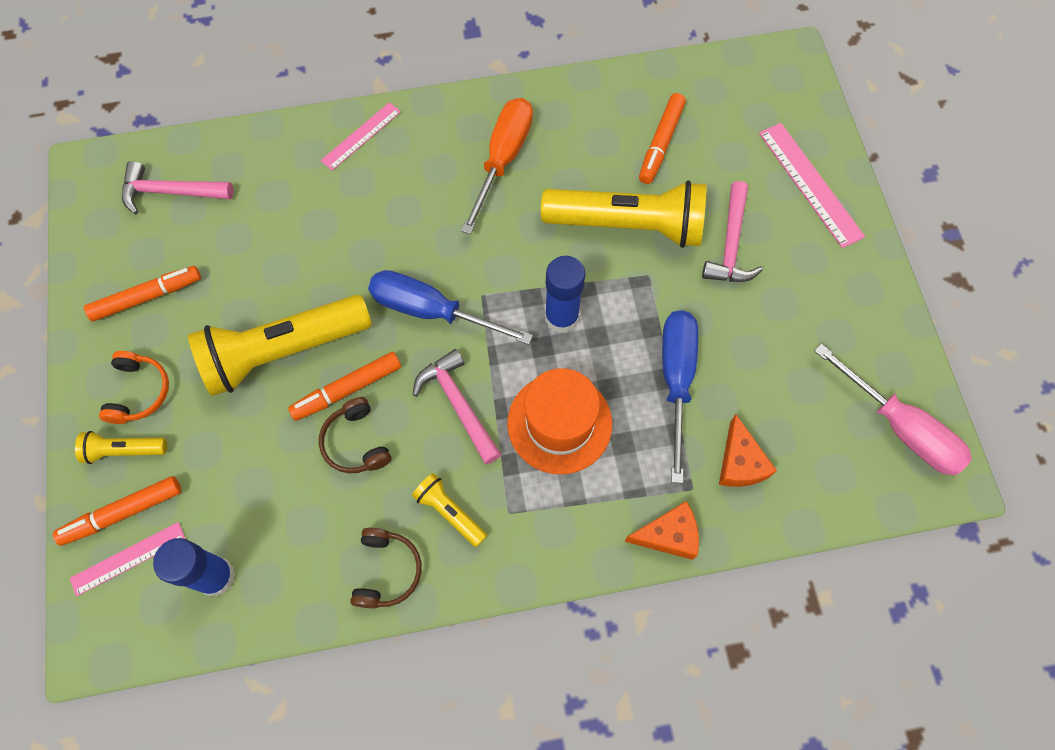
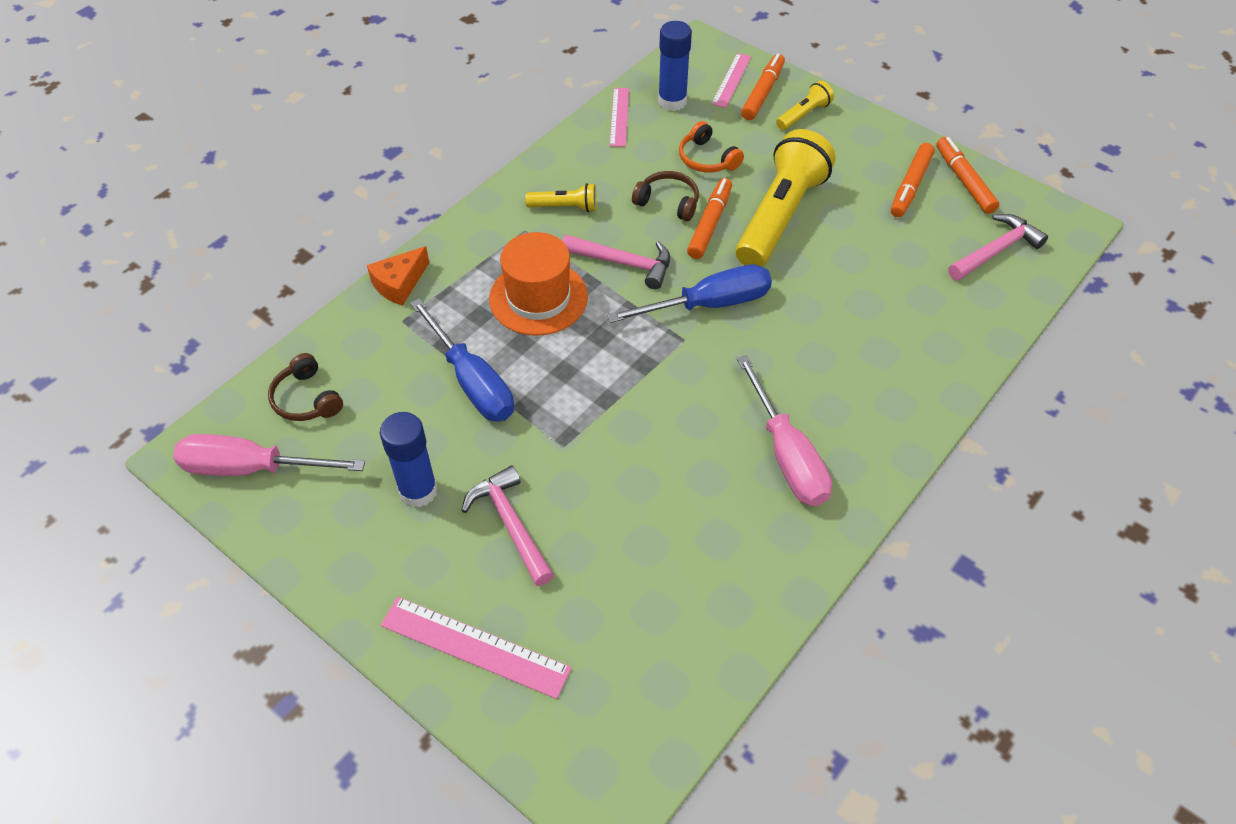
camera: 140 degrees right, 15 degrees down
orange headphones [99,351,169,424] -> orange headphones moved to [679,121,744,173]
pink ruler [321,102,401,171] -> pink ruler moved to [610,88,629,147]
brown headphones [350,528,422,608] -> brown headphones moved to [268,353,343,421]
orange screwdriver [461,98,533,234] -> pink screwdriver [737,355,832,506]
yellow flashlight [541,180,706,248] -> none
blue glue stick [545,256,586,333] -> blue glue stick moved to [380,412,438,507]
orange marker [639,93,686,184] -> orange marker moved to [936,137,999,214]
orange cheese [719,414,777,487] -> none

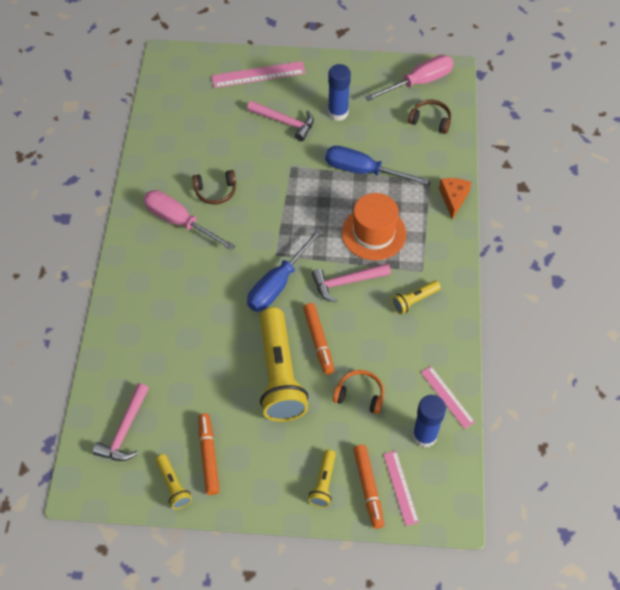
camera: 145 degrees right, 5 degrees up
brown headphones [632,171,699,221] -> brown headphones moved to [192,170,236,204]
orange marker [936,137,999,214] -> yellow flashlight [156,454,192,509]

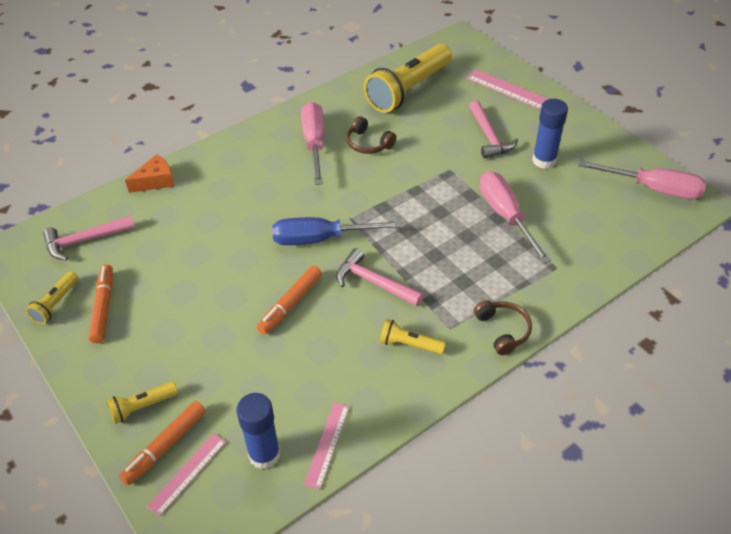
camera: 50 degrees right, 10 degrees down
orange marker [198,413,220,495] -> orange marker turned 45 degrees counterclockwise [88,265,113,343]
yellow flashlight [260,307,308,422] -> yellow flashlight moved to [364,44,452,113]
blue screwdriver [325,146,429,185] -> pink screwdriver [479,171,551,264]
orange headphones [333,370,384,414] -> none
orange hat [342,193,406,260] -> none
brown headphones [408,99,451,134] -> brown headphones moved to [474,300,532,355]
orange cheese [439,178,472,219] -> orange cheese moved to [125,154,174,193]

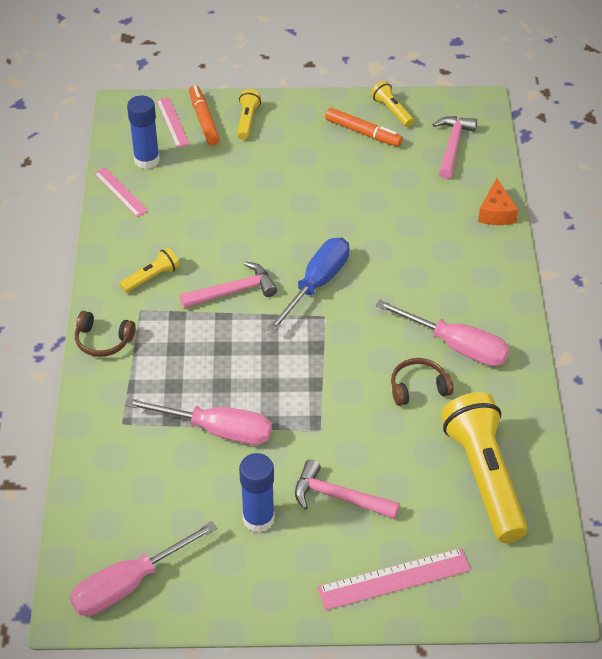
camera: 125 degrees right, 0 degrees up
orange marker [257,266,322,335] -> none

